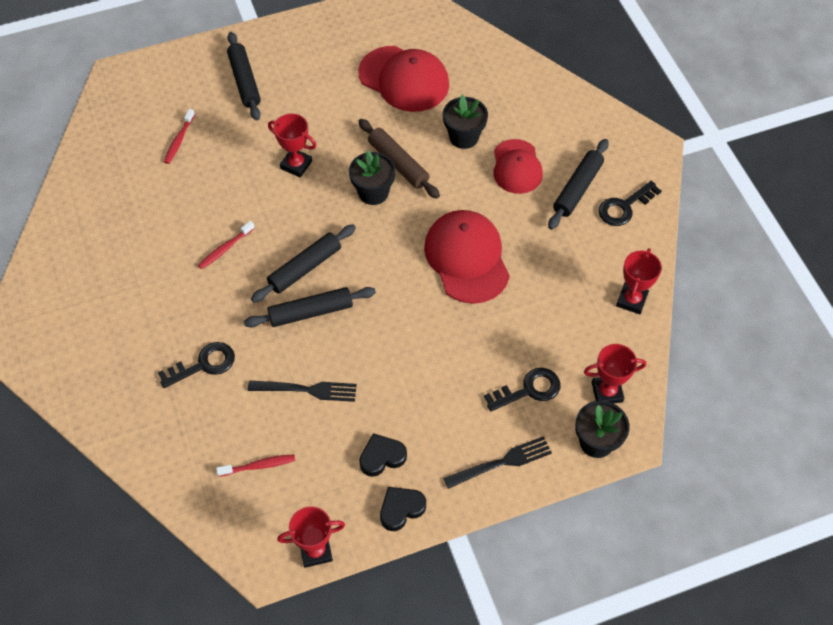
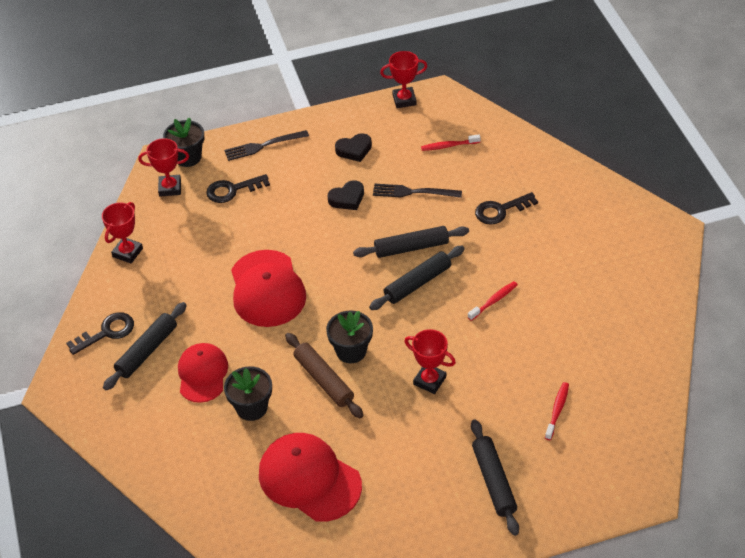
camera: 175 degrees left, 10 degrees down
black heart [380,487,426,531] -> black heart moved to [328,180,364,210]

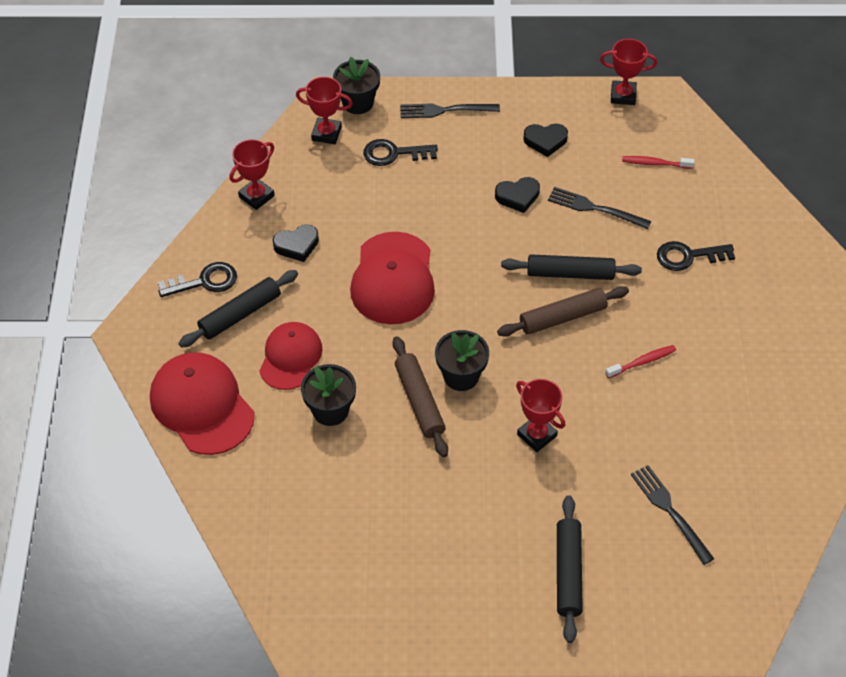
camera: 15 degrees right, 5 degrees up
red cap [259,433,362,522] -> red cap moved to [150,352,255,455]
black rolling pin [369,246,465,310] -> brown rolling pin [497,286,629,337]
red toothbrush [545,382,569,440] -> black fork [631,465,714,565]
none -> black heart [273,224,319,262]

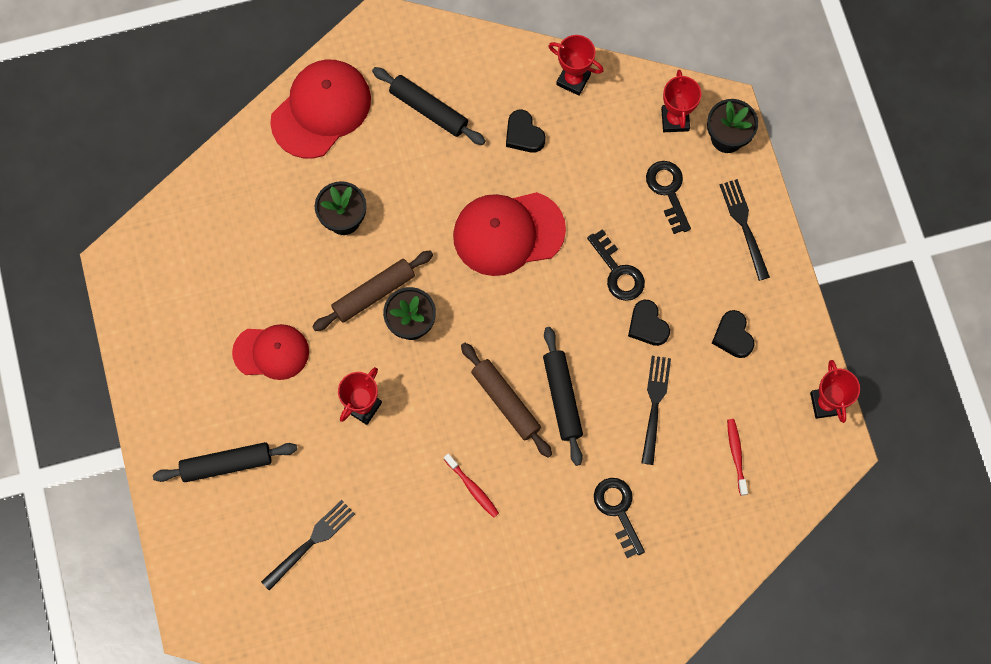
camera: 75 degrees right, 20 degrees up
black key [158,262,237,297] -> black key moved to [587,229,645,301]
red cap [259,322,322,390] -> red cap moved to [232,324,309,380]

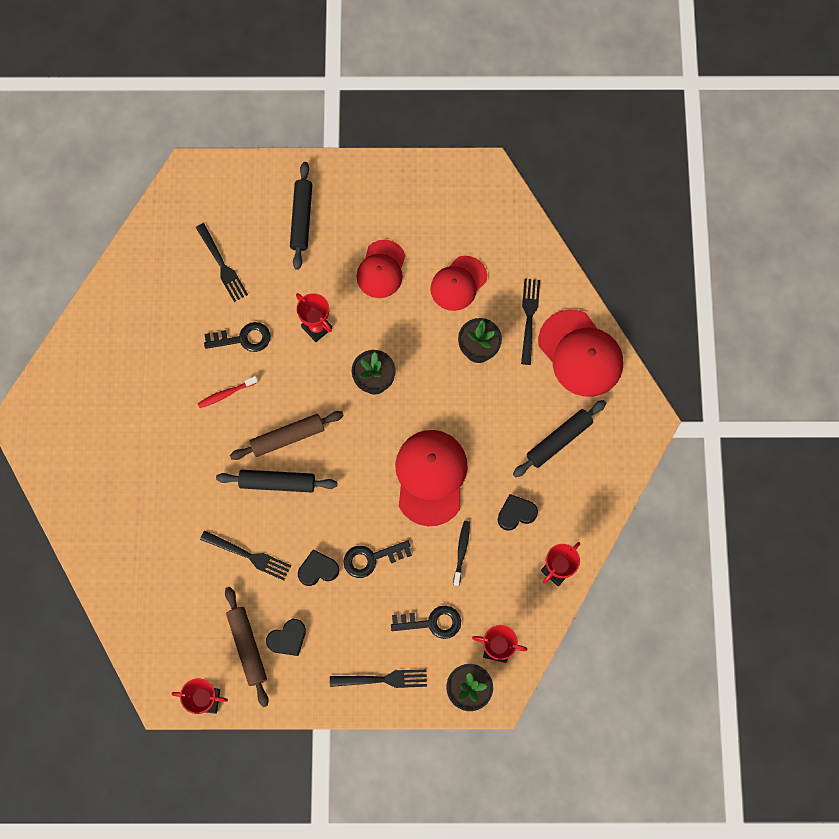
camera: 105 degrees right, 0 degrees up
brown rolling pin [312,250,433,331] -> brown rolling pin moved to [225,587,269,707]
black key [594,478,645,558] -> black key moved to [204,322,270,352]
black heart [712,310,755,358] -> black heart turned 150 degrees clockwise [266,619,306,656]
red toothbrush [727,419,748,496] -> none
none -> red cap [430,256,487,311]
none -> black toothbrush [453,521,470,586]
none -> black fork [521,279,540,365]

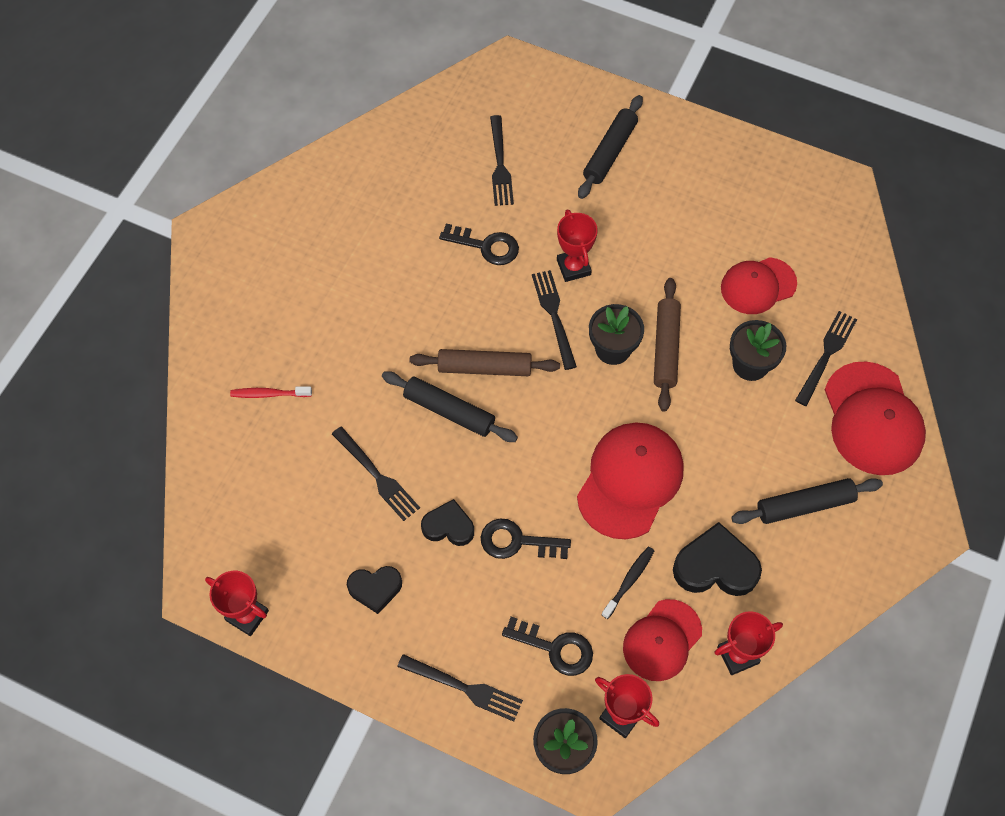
camera: 25 degrees right, 10 degrees down
red toothbrush [198,376,258,408] -> red toothbrush moved to [230,386,312,398]
brown rolling pin [225,587,269,707] -> brown rolling pin moved to [654,278,681,412]
red cap [356,240,406,298] -> red cap moved to [623,599,702,681]
black heart [498,494,538,531] -> black heart [673,522,762,596], size x1.57
none -> black fork [532,270,577,370]

